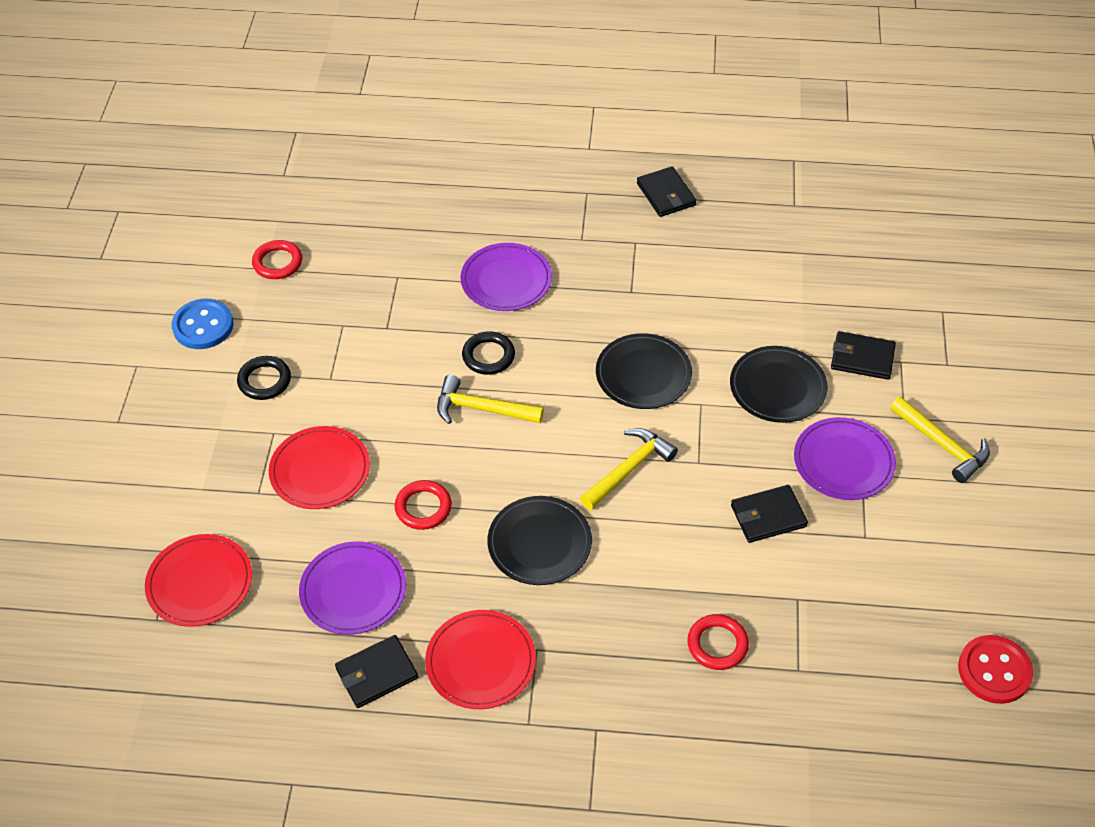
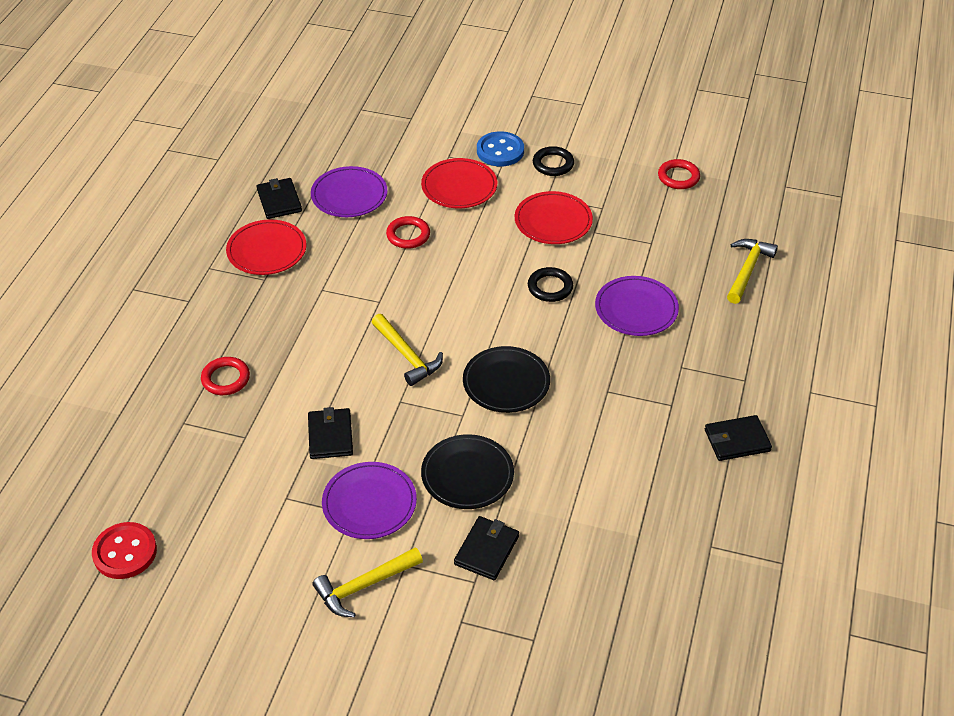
camera: 100 degrees right, 5 degrees down
red plate [145,534,252,627] -> red plate moved to [515,191,593,244]
blue button [172,299,234,349] -> blue button moved to [477,131,524,166]
yellow hammer [437,375,544,424] -> yellow hammer moved to [727,239,778,304]
black plate [488,496,592,585] -> none

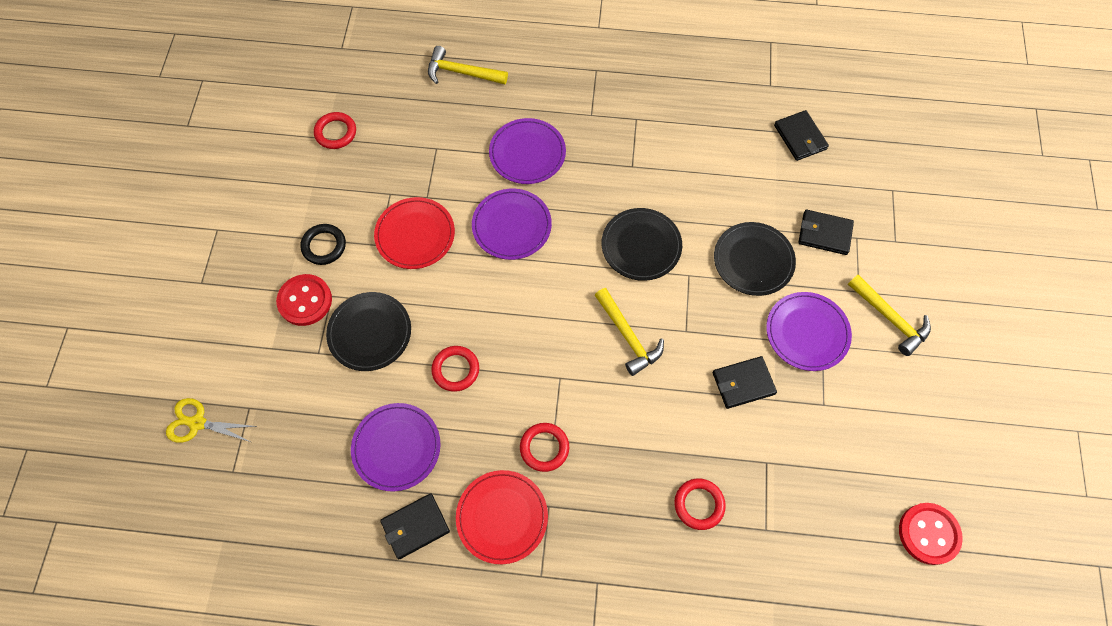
camera: 100 degrees left, 20 degrees up
yellow hammer [372,314,443,386] -> yellow hammer turned 105 degrees clockwise [595,288,664,376]
red plate [421,158,497,208] -> black plate [326,292,411,371]
blue button [477,131,524,166] -> red button [276,274,332,326]
black ring [528,267,573,302] -> purple plate [472,189,552,260]
black wallet [705,415,772,461] -> black wallet moved to [774,110,829,161]
none -> yellow scissors [166,398,258,443]
none -> red ring [520,423,569,472]

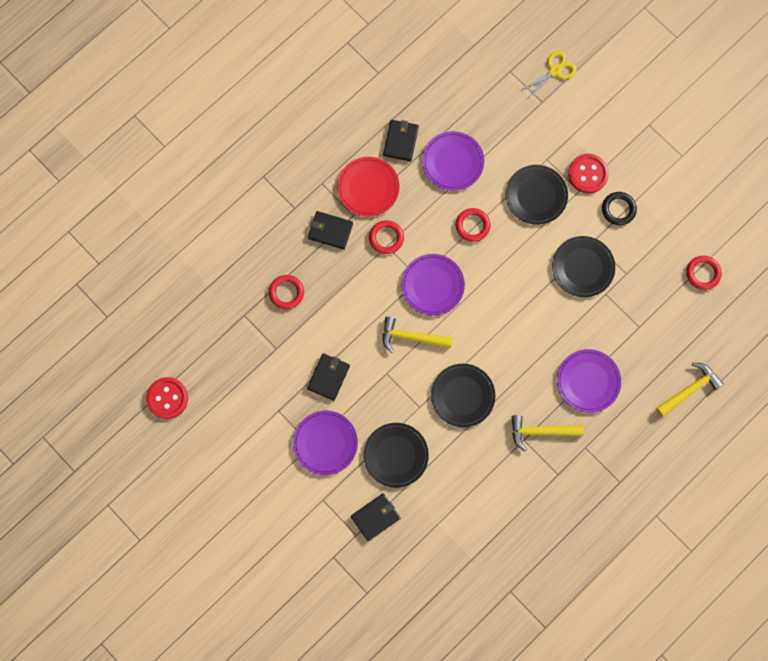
camera: 130 degrees right, 10 degrees up
red plate [374,197,455,269] -> black plate [552,236,615,297]
purple plate [472,189,552,260] -> purple plate moved to [401,254,465,316]
black wallet [774,110,829,161] -> black wallet moved to [308,211,353,249]
yellow hammer [848,275,931,356] -> yellow hammer moved to [512,415,584,452]

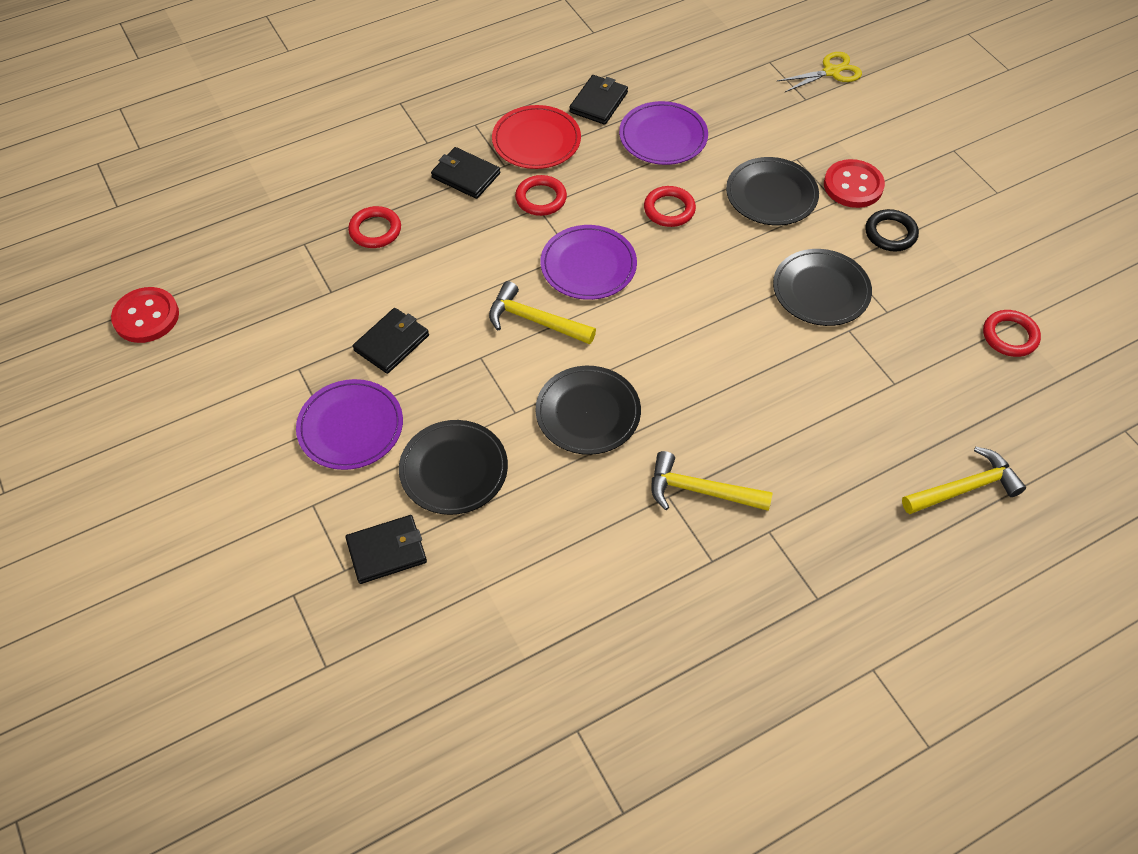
camera: 15 degrees right, 20 degrees down
purple plate [557,349,621,413] -> none

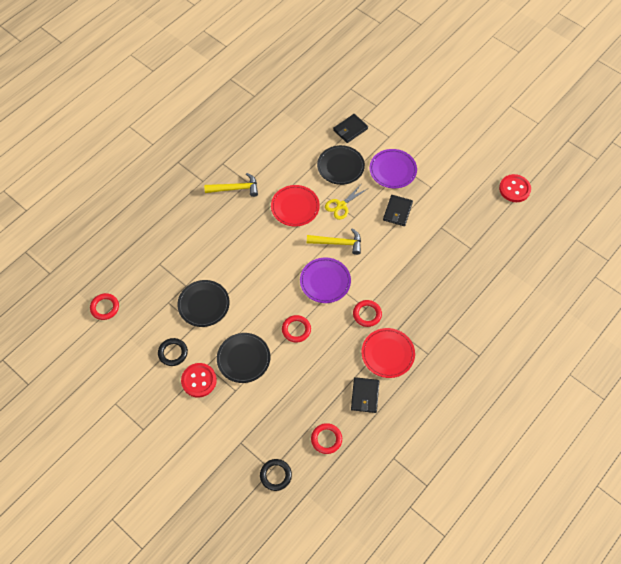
camera: 160 degrees right, 5 degrees up
red ring [348,206,401,248] -> red ring moved to [311,423,342,454]
black wallet [431,147,500,199] -> none
black plate [535,366,641,455] -> red plate [271,185,320,226]
purple plate [619,101,708,165] -> none
yellow scissors [777,52,862,92] -> yellow scissors moved to [325,183,367,220]
yellow hammer [902,447,1026,514] -> none
none -> black ring [260,459,292,491]

